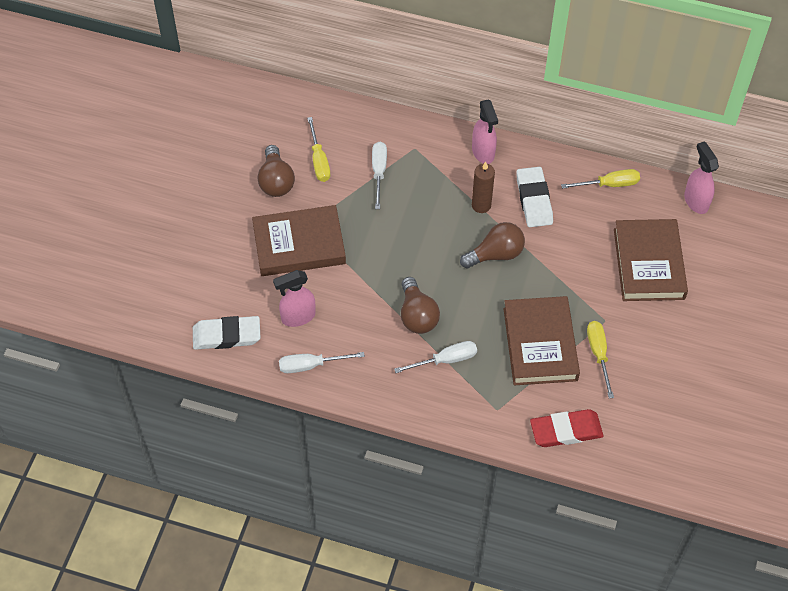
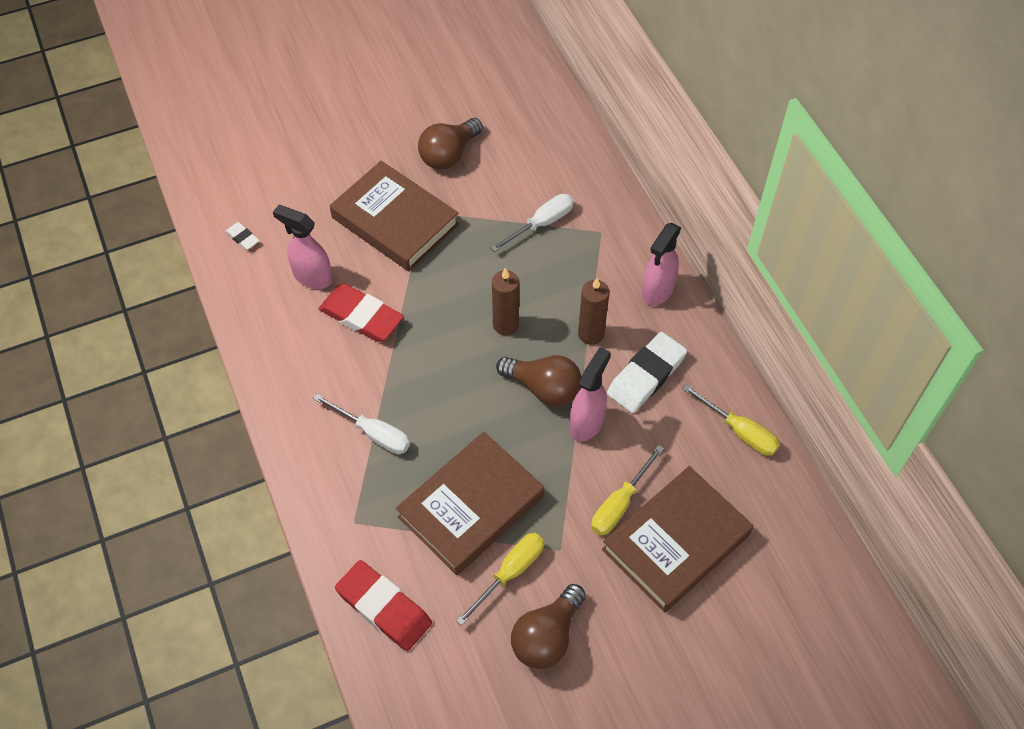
camera: 50 degrees right, 0 degrees up
white eraser [193,316,261,350] -> white eraser [225,222,259,250], size x0.47
white screwdriver [279,352,365,373] -> none
yellow screwdriver [307,117,330,182] -> yellow screwdriver moved to [591,445,664,536]
brown light bulb [401,277,440,334] -> brown light bulb moved to [511,584,586,669]
pink spray bottle [684,141,719,214] -> pink spray bottle moved to [570,347,611,442]
none -> red eraser [319,284,404,342]
none -> brown candle [492,268,519,335]

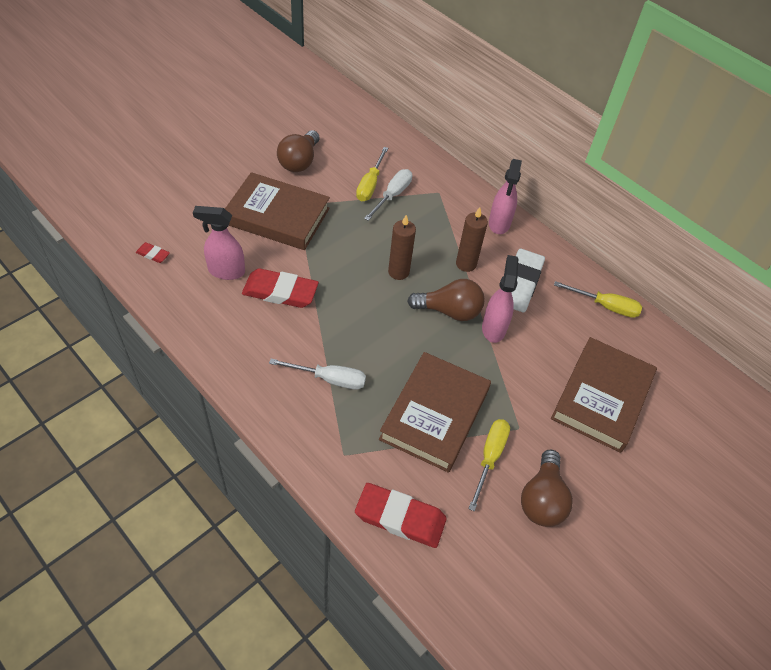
camera: 25 degrees left, 5 degrees down
white eraser [225,222,259,250] -> red eraser [136,242,170,263]
yellow screwdriver [591,445,664,536] -> yellow screwdriver moved to [356,147,388,202]

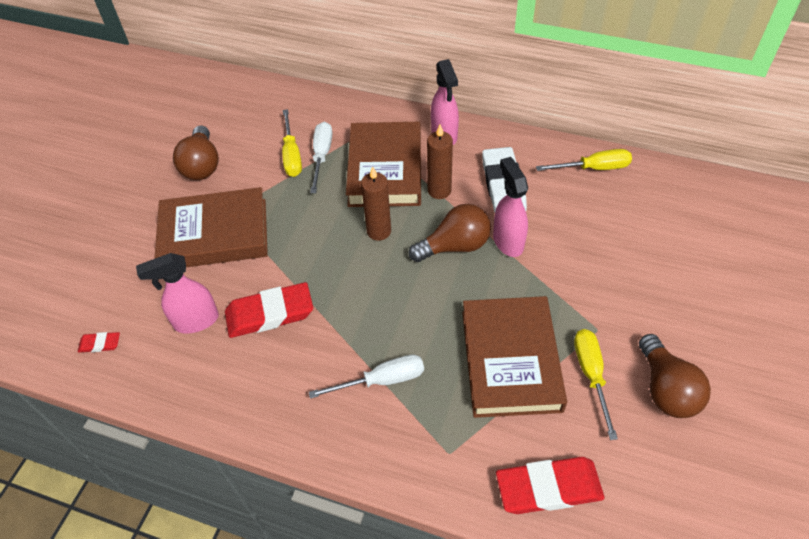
camera: 20 degrees left, 0 degrees up
brown book [551,337,657,453] -> brown book moved to [346,122,421,207]

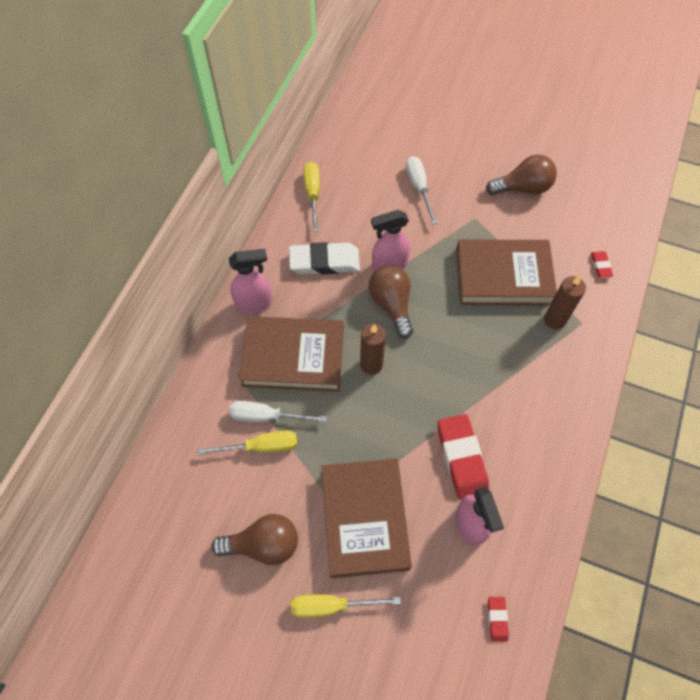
camera: 90 degrees left, 10 degrees up
white screwdriver [309,354,424,399] -> white screwdriver moved to [406,156,437,224]
brown candle [427,125,453,199] -> brown candle moved to [544,276,586,329]
red eraser [496,457,605,514] -> red eraser [591,251,613,278], size x0.47
yellow screwdriver [574,329,618,440] -> yellow screwdriver moved to [291,594,401,618]

